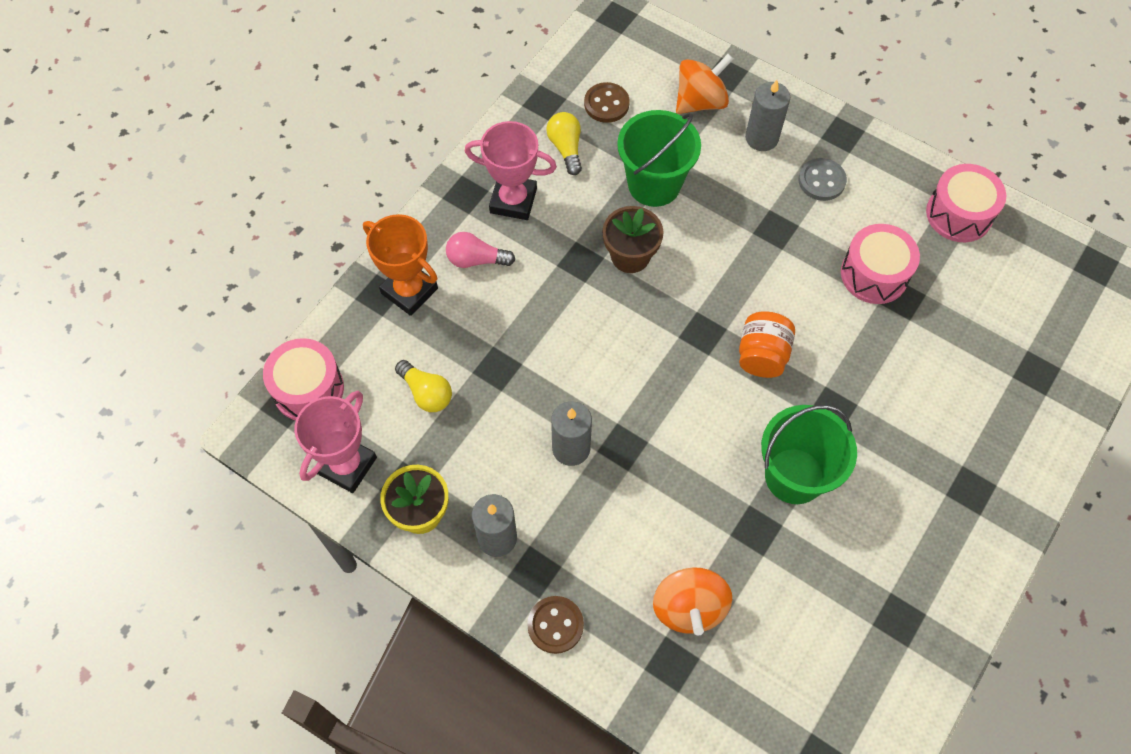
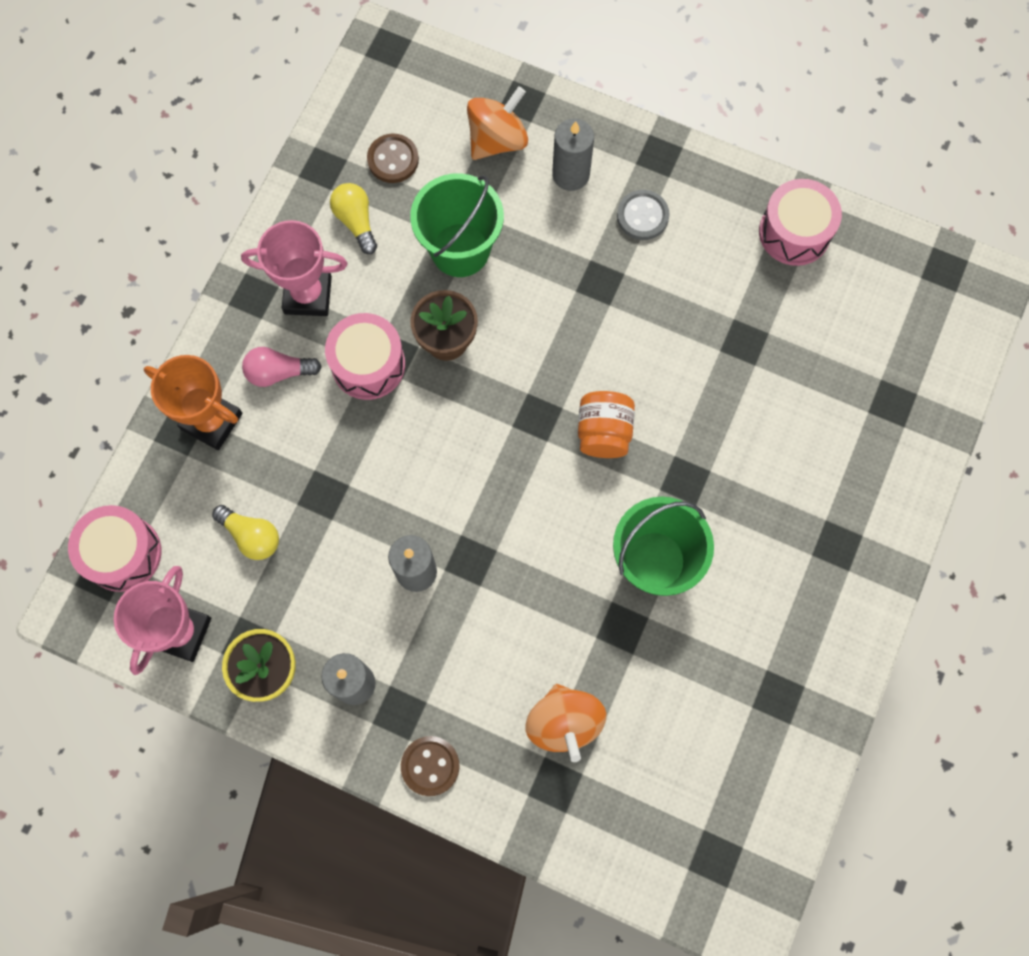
camera: 10 degrees left, 10 degrees up
pink drum [841,224,920,304] -> pink drum moved to [325,313,405,400]

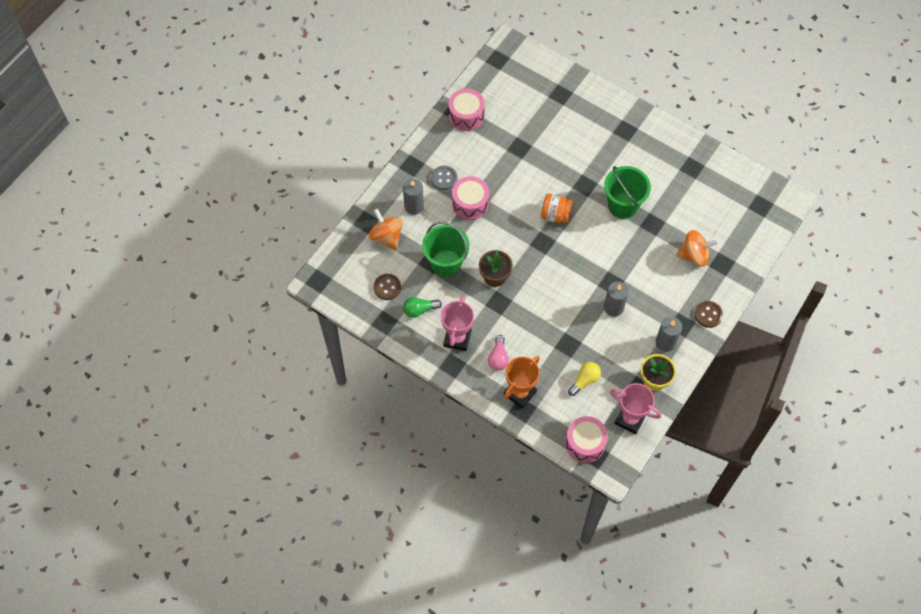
camera: 80 degrees left, 10 degrees down
pink drum [325,313,405,400] -> pink drum moved to [452,176,489,220]
yellow light bulb [330,183,377,254] -> green light bulb [403,297,442,318]

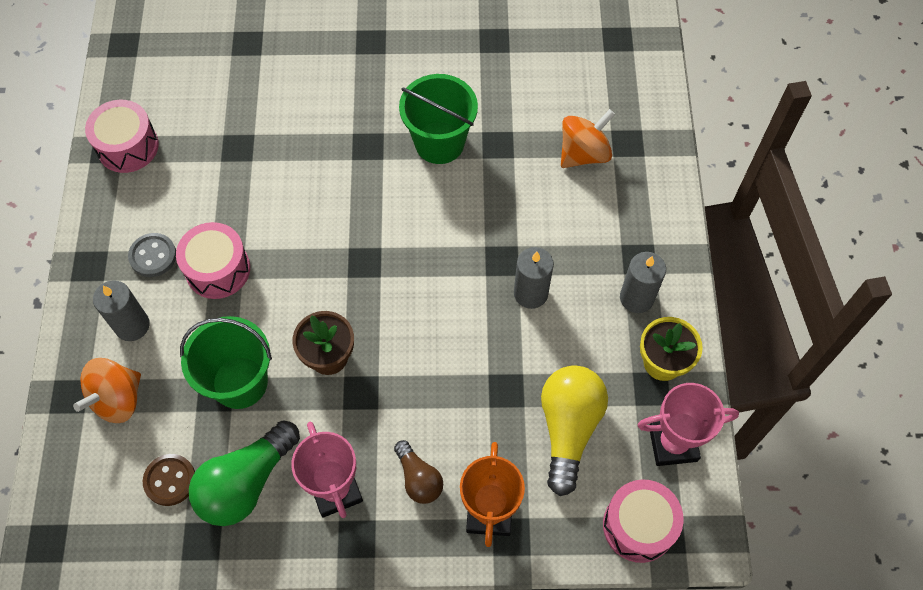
camera: 35 degrees left, 0 degrees up
orange spinning top [369,209,403,250] -> orange spinning top turned 75 degrees counterclockwise [73,358,141,423]
green light bulb [403,297,442,318] -> green light bulb [189,421,300,526], size x1.77
pink light bulb [488,335,509,370] -> brown light bulb [394,440,443,504]
orange jar [541,193,573,223] -> none
yellow light bulb [568,362,601,396] -> yellow light bulb [541,365,608,496], size x1.77
brown button [695,301,723,328] -> none

